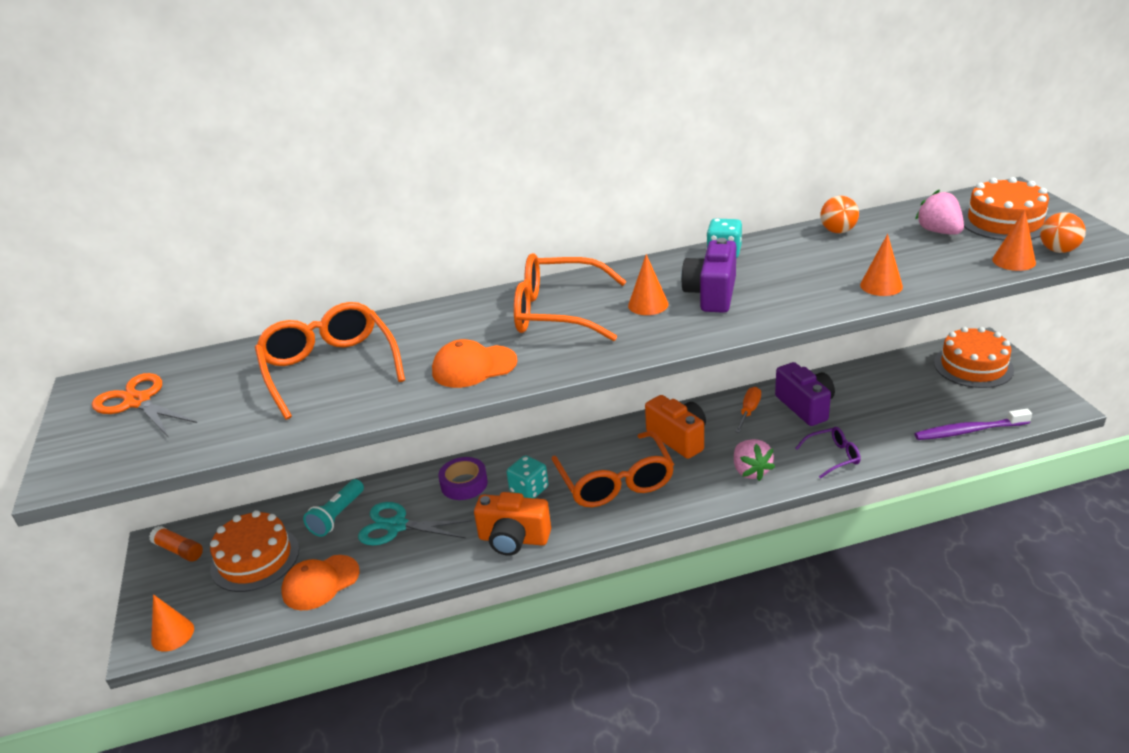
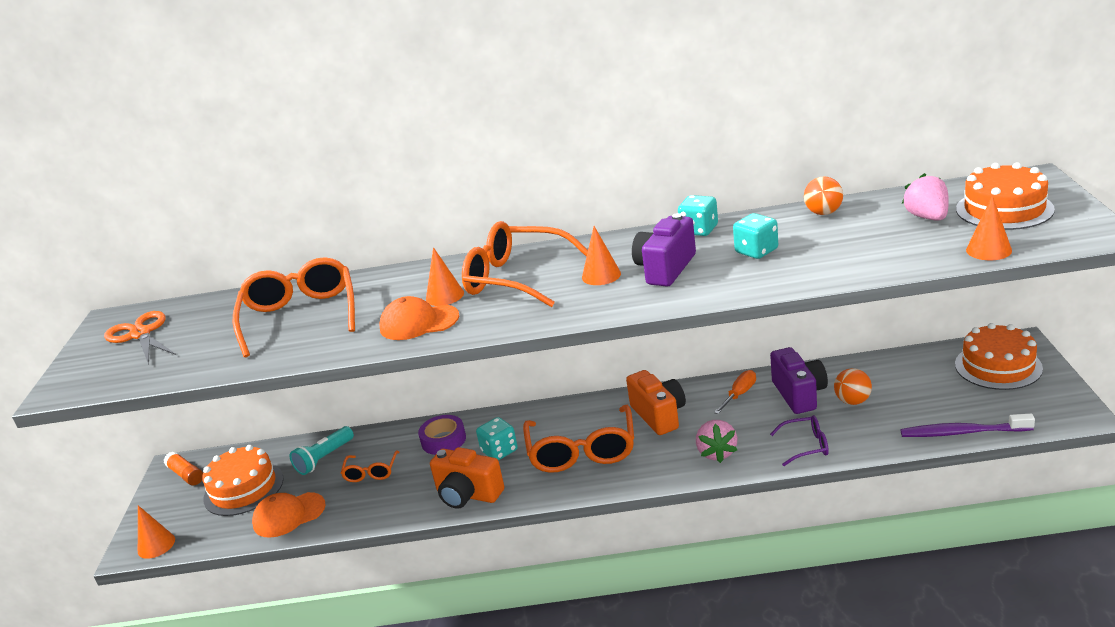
camera: 15 degrees right, 5 degrees down
turquoise scissors [358,502,472,545] -> orange glasses [341,450,399,482]
orange cone [860,234,903,296] -> orange cone moved to [426,247,464,306]
orange ball [1040,212,1086,253] -> orange ball moved to [834,368,872,405]
none -> turquoise dice [733,213,778,259]

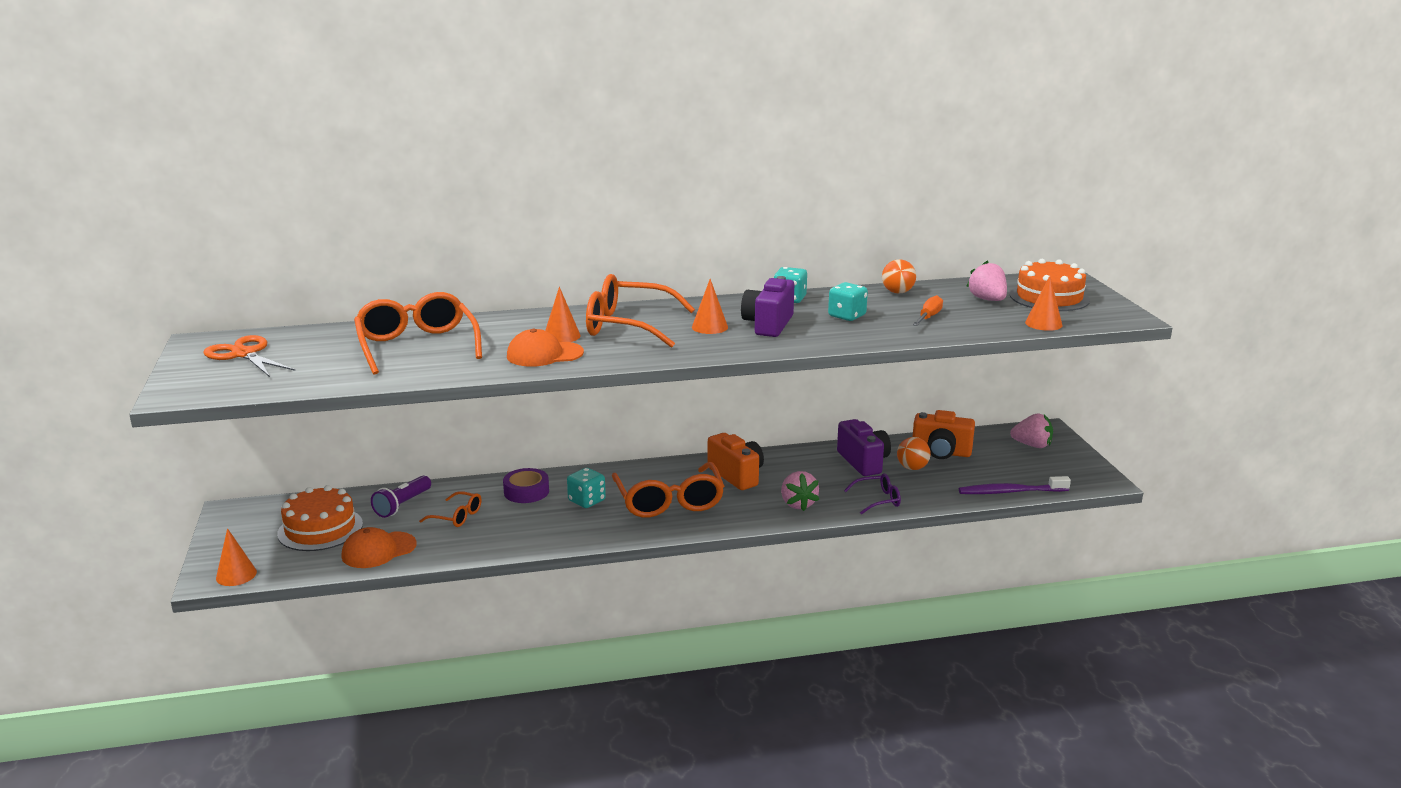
camera: 15 degrees left, 5 degrees down
orange glue stick [164,452,203,485] -> none
turquoise flashlight [290,426,354,475] -> purple flashlight [371,476,431,518]
orange glasses [341,450,399,482] -> orange glasses turned 60 degrees counterclockwise [419,491,481,527]
orange camera [430,447,504,509] -> orange camera moved to [913,410,975,459]
orange screwdriver [714,370,756,414] -> orange screwdriver moved to [912,295,943,326]
orange cake [955,323,1043,390] -> pink strawberry [1010,413,1053,448]

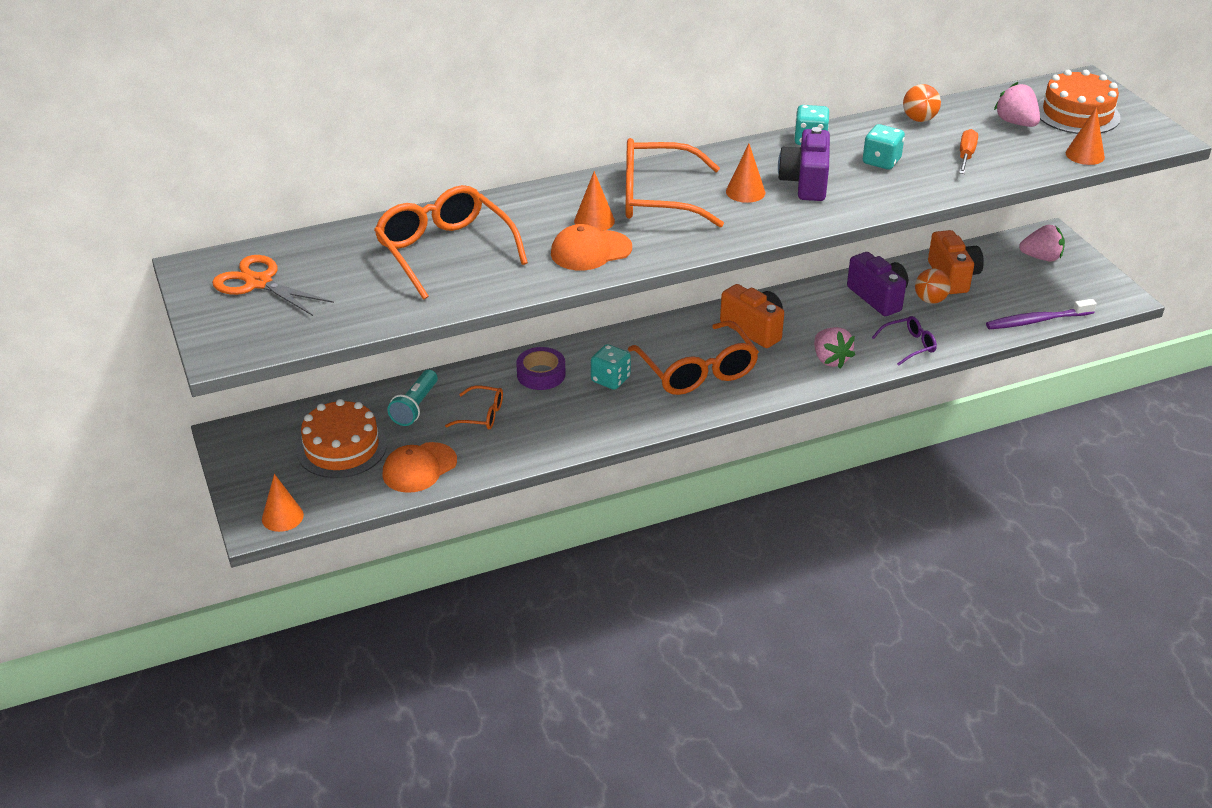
camera: 10 degrees left, 15 degrees up
purple flashlight [371,476,431,518] -> turquoise flashlight [387,370,438,426]
orange camera [913,410,975,459] -> orange camera turned 105 degrees counterclockwise [928,230,984,294]

